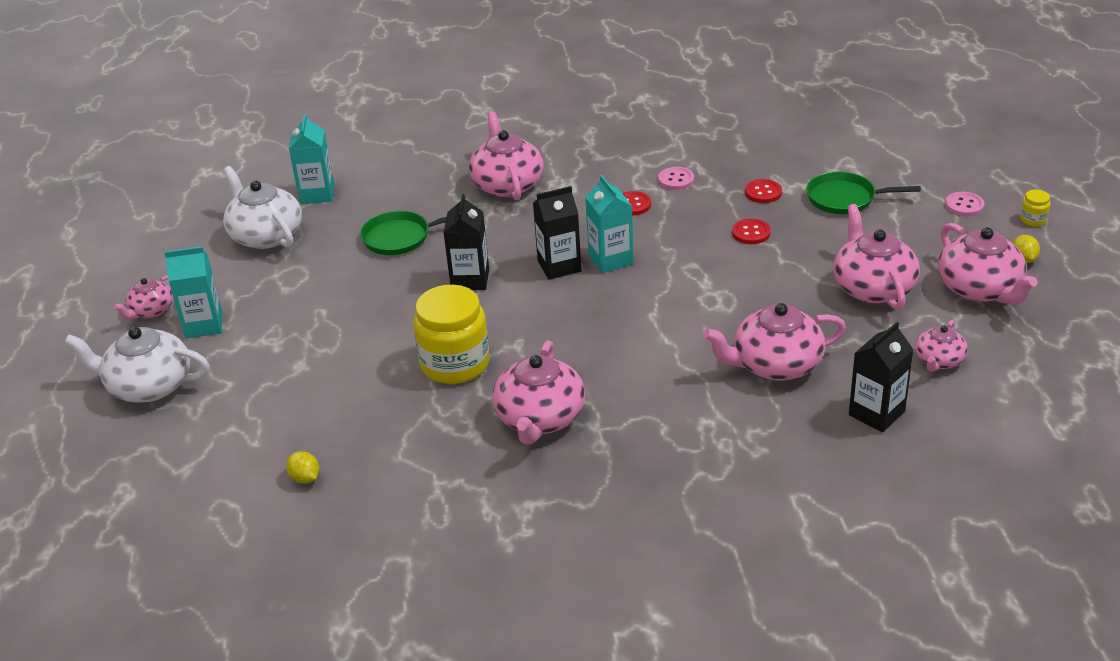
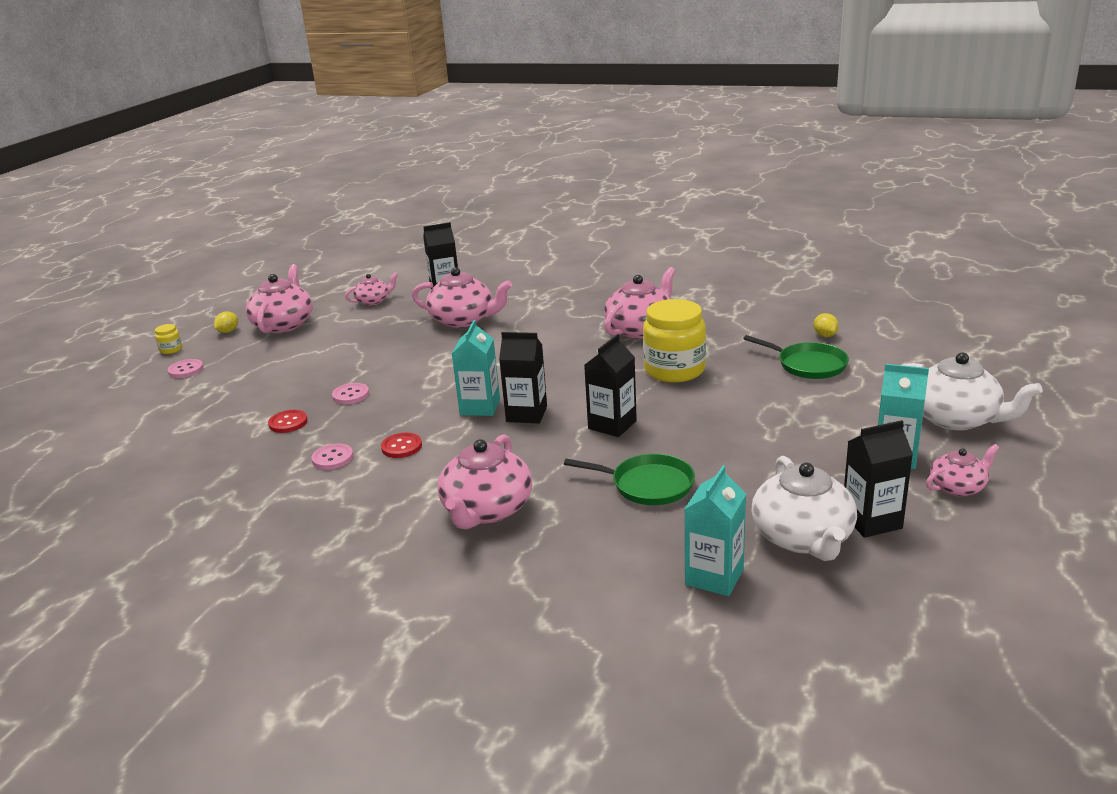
camera: 150 degrees left, 10 degrees down
red button [732,219,771,244] -> pink button [332,383,369,404]
green pan [806,171,921,214] -> green pan moved to [743,335,849,379]
pink teapot [833,204,920,310] -> none
none -> black carton [844,420,913,538]

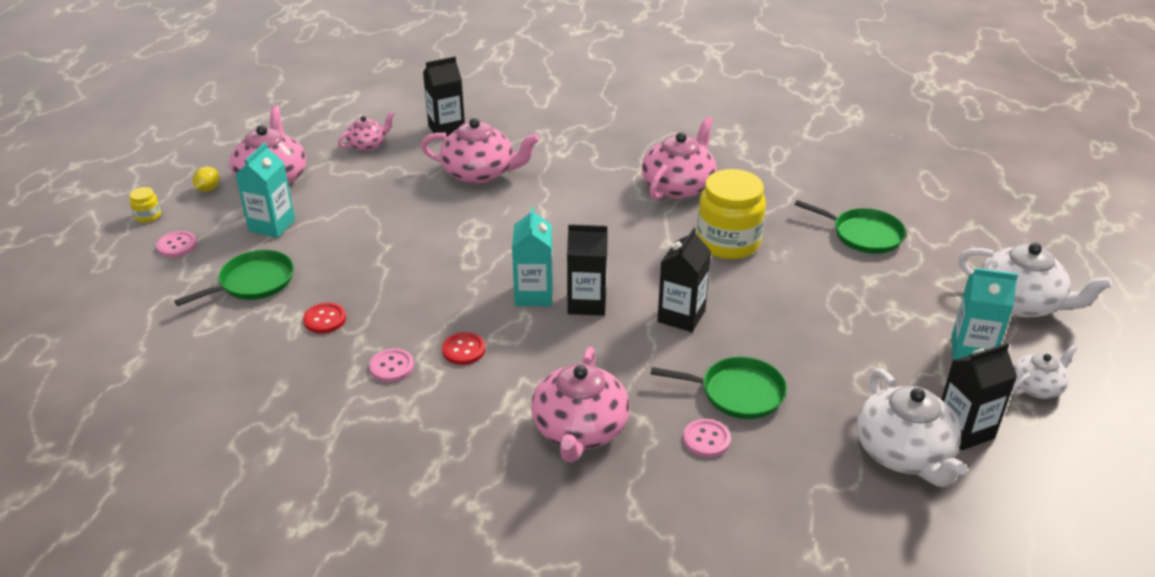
camera: 10 degrees left, 10 degrees up
pink button [332,383,369,404] -> pink button moved to [683,419,731,458]
turquoise carton [685,465,746,596] -> turquoise carton moved to [235,142,295,238]
yellow lemon [814,313,839,337] -> none
pink teapot [926,444,999,496] -> white teapot [1012,345,1077,399]
none -> green pan [174,250,294,306]

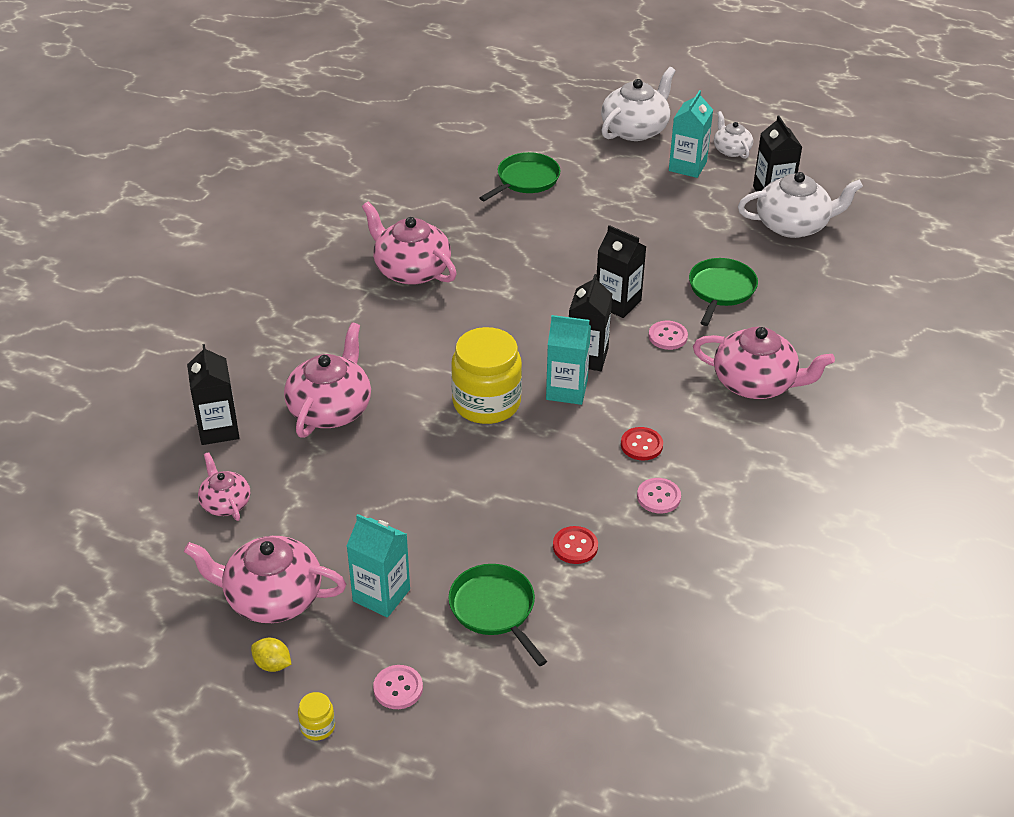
camera: 80 degrees left, 5 degrees up
pink button [683,419,731,458] -> pink button moved to [649,321,688,350]
yellow jar [697,169,766,259] -> yellow jar moved to [451,327,522,424]

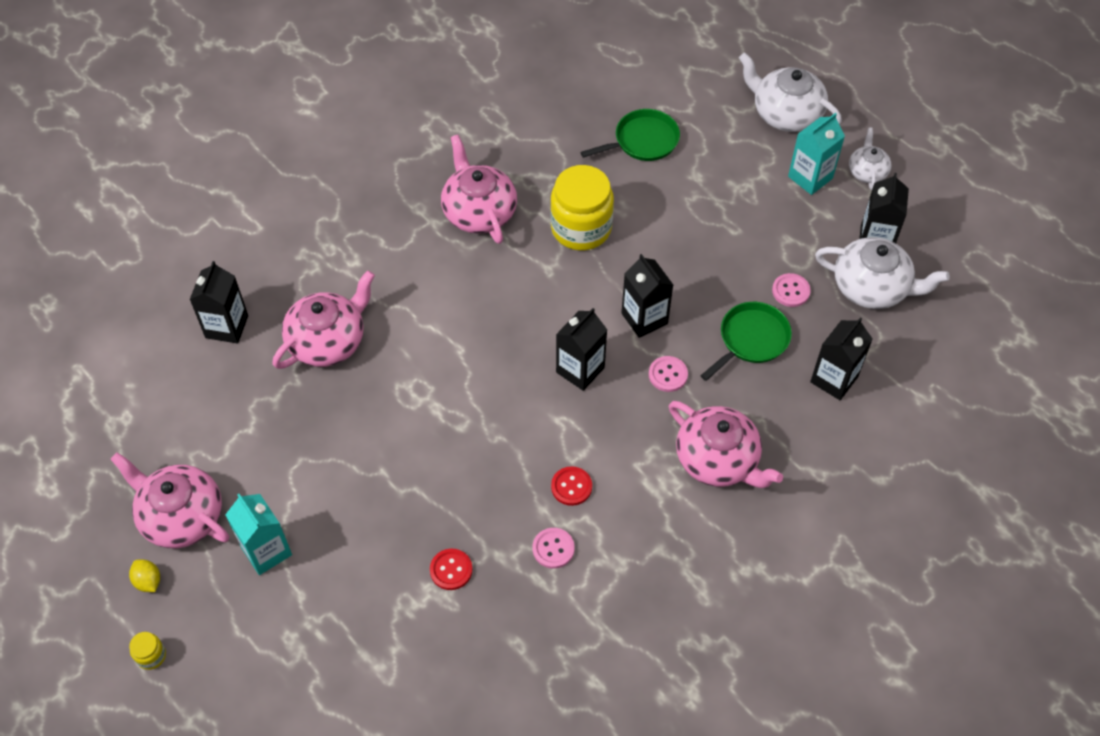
camera: 25 degrees right, 15 degrees up
pink teapot [198,452,250,521] -> none
pink button [373,665,423,709] -> pink button moved to [772,273,811,307]
green pan [449,564,547,666] -> none
yellow jar [451,327,522,424] -> yellow jar moved to [550,165,614,250]
turquoise carton [546,315,591,405] -> none
white teapot [601,67,676,141] -> white teapot turned 120 degrees counterclockwise [739,52,842,132]
none -> black carton [810,317,873,400]

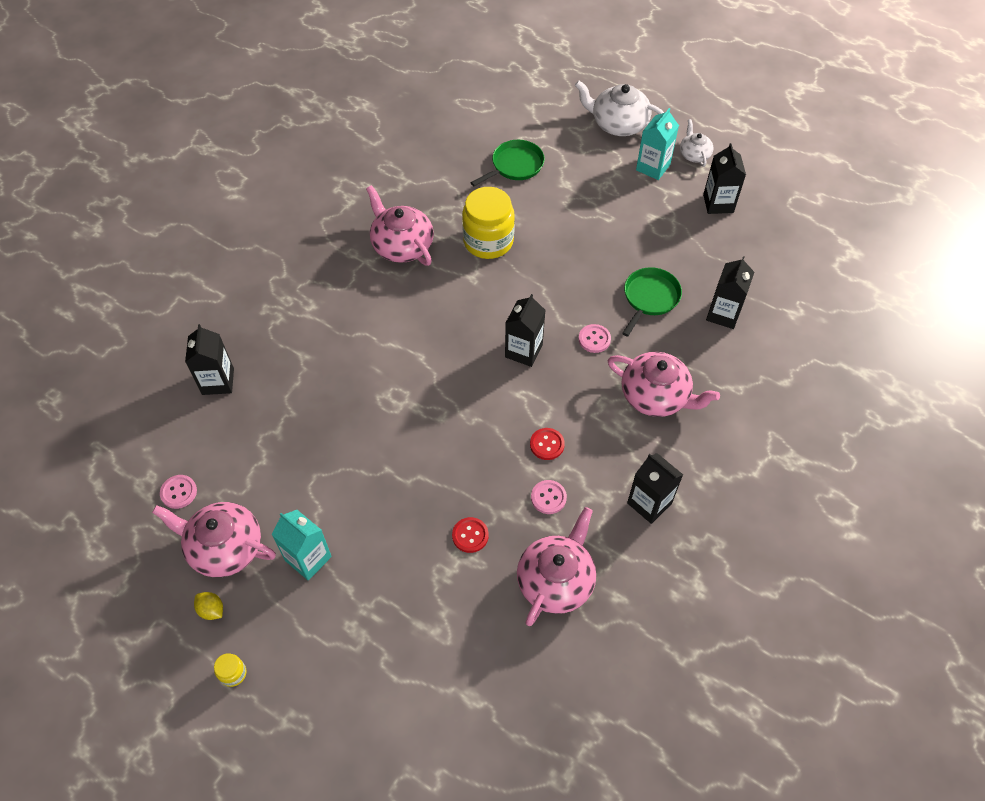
camera: 15 degrees left, 0 degrees up
pink teapot [273,270,375,369] -> pink teapot moved to [517,507,596,626]
black carton [621,254,673,338] -> black carton moved to [627,453,683,524]
pink button [772,273,811,307] -> pink button moved to [160,475,197,509]
white teapot [815,237,950,309] -> none

